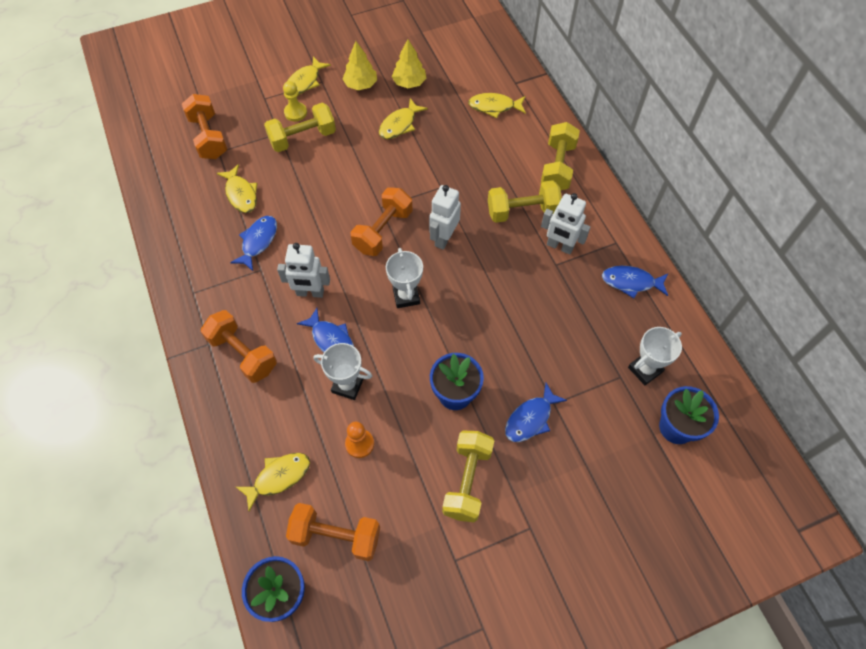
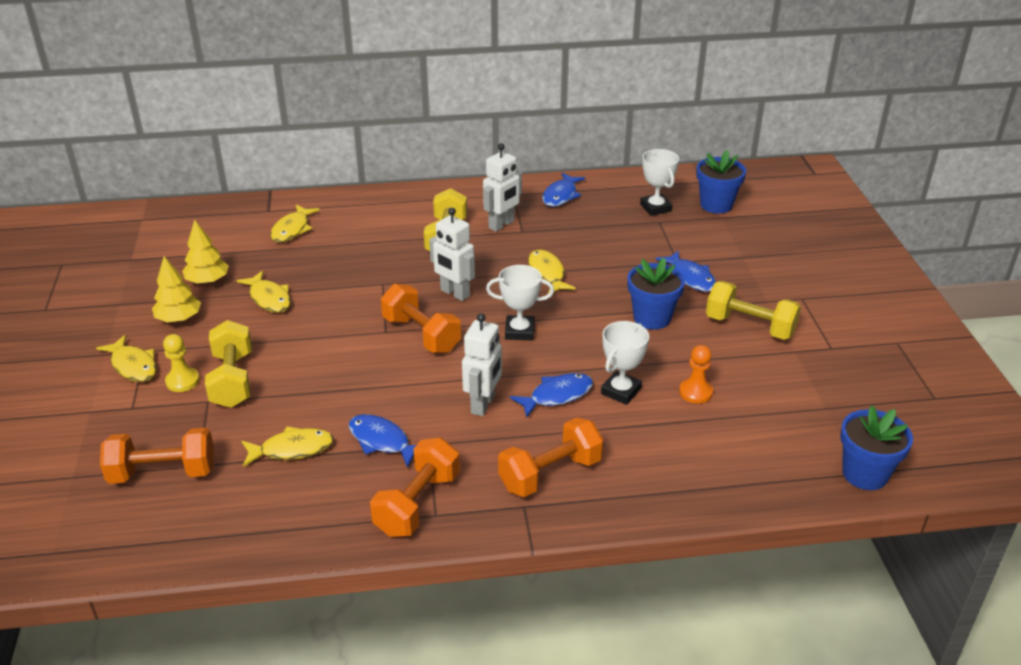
camera: 75 degrees left, 25 degrees down
yellow fish [236,453,310,511] -> yellow fish moved to [528,250,576,294]
orange dumbbell [286,503,380,561] -> orange dumbbell moved to [370,438,460,537]
yellow dumbbell [541,122,580,190] -> none

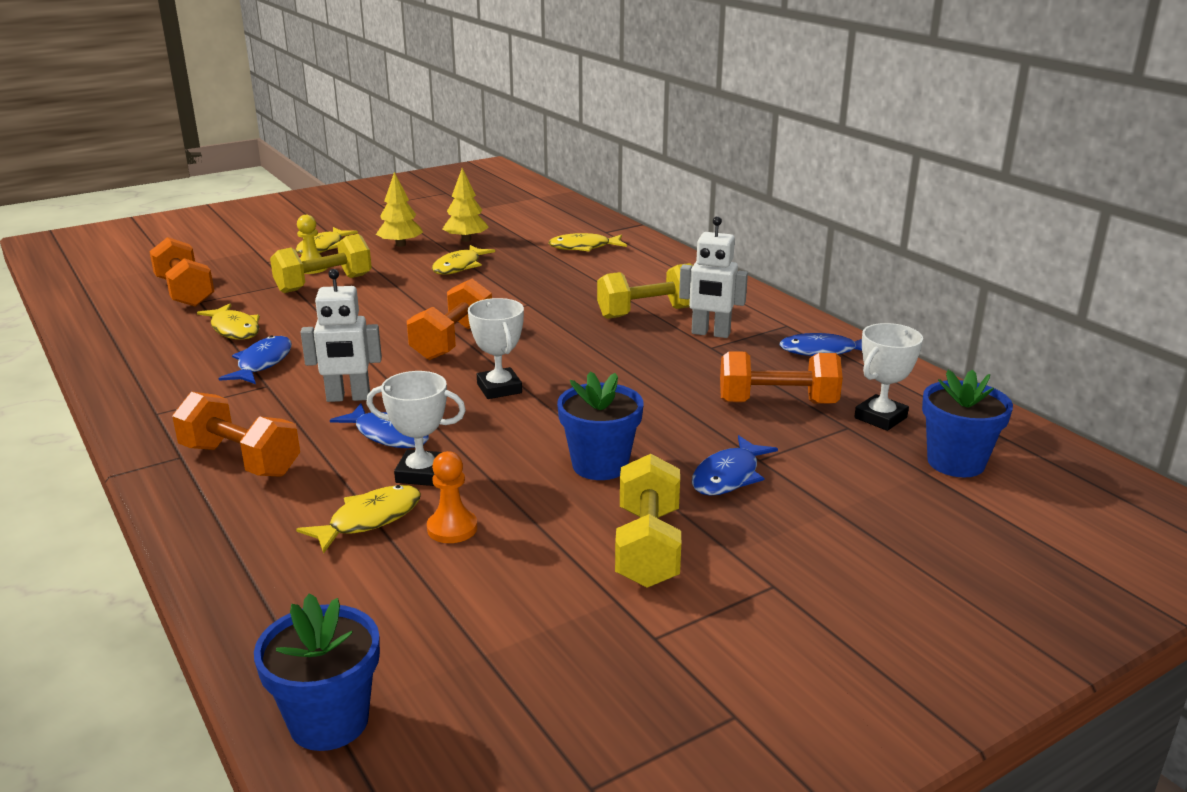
camera: 65 degrees right, 10 degrees down
orange dumbbell [370,438,460,537] -> orange dumbbell moved to [720,351,843,404]
white robot [429,208,475,301] -> none
yellow fish [528,250,576,294] -> yellow fish moved to [296,485,421,554]

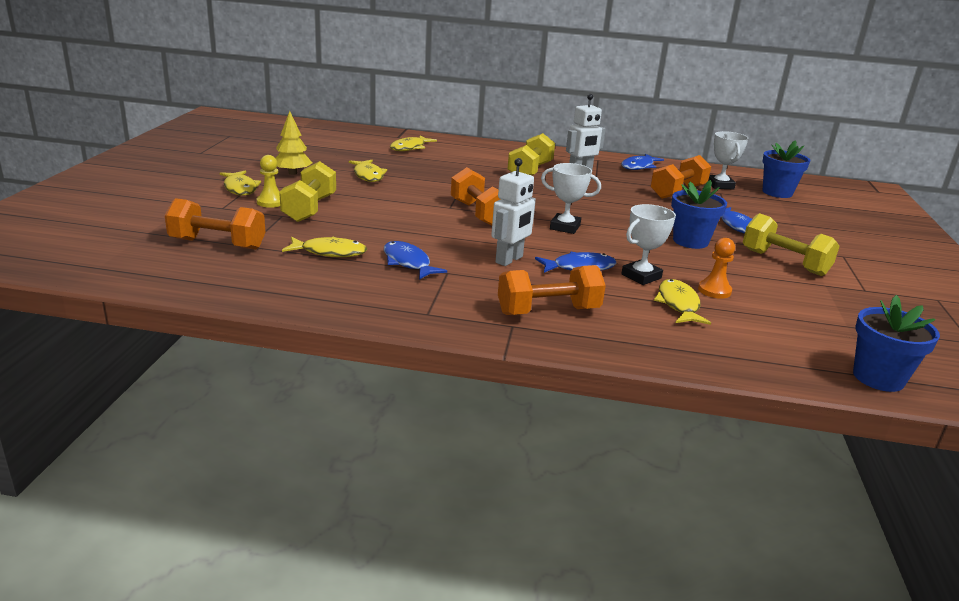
camera: 50 degrees left, 0 degrees up
yellow tree [442,168,489,242] -> none

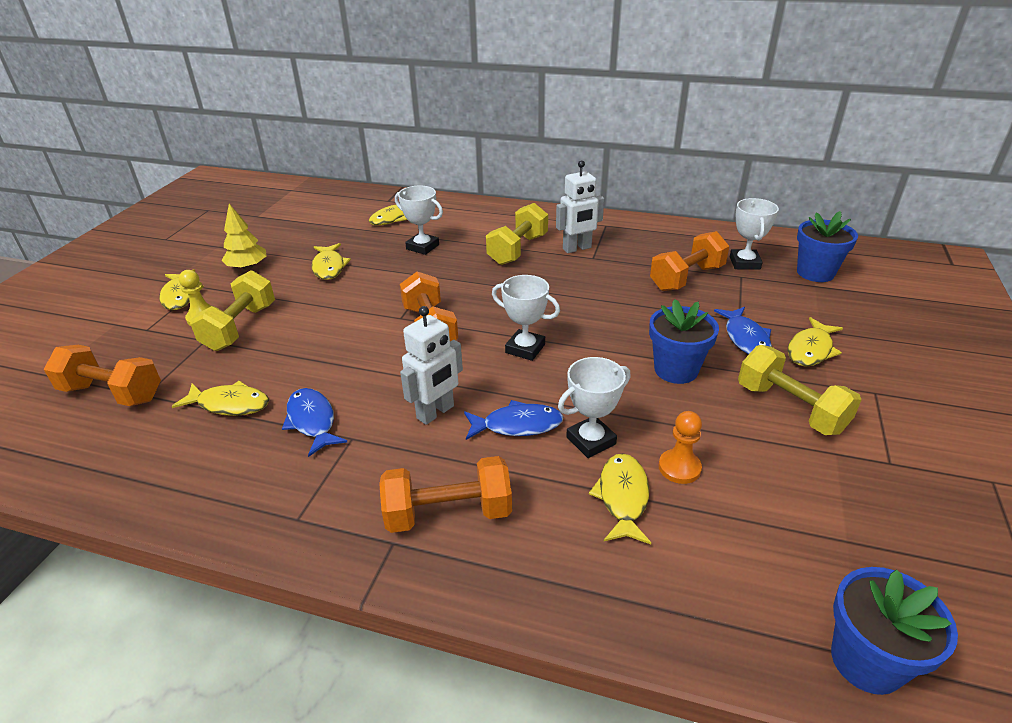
camera: 10 degrees right, 10 degrees up
blue fish [621,154,664,170] -> none
none -> white trophy [395,185,443,255]
none -> yellow fish [788,317,843,366]

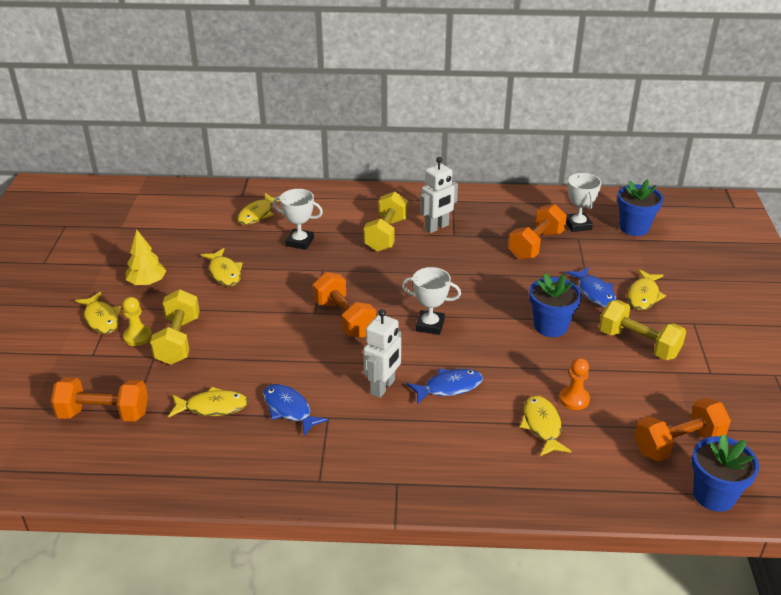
camera: 15 degrees left, 0 degrees up
orange dumbbell [379,456,512,533] -> orange dumbbell moved to [634,398,731,462]
white trophy [558,357,631,458] -> none

